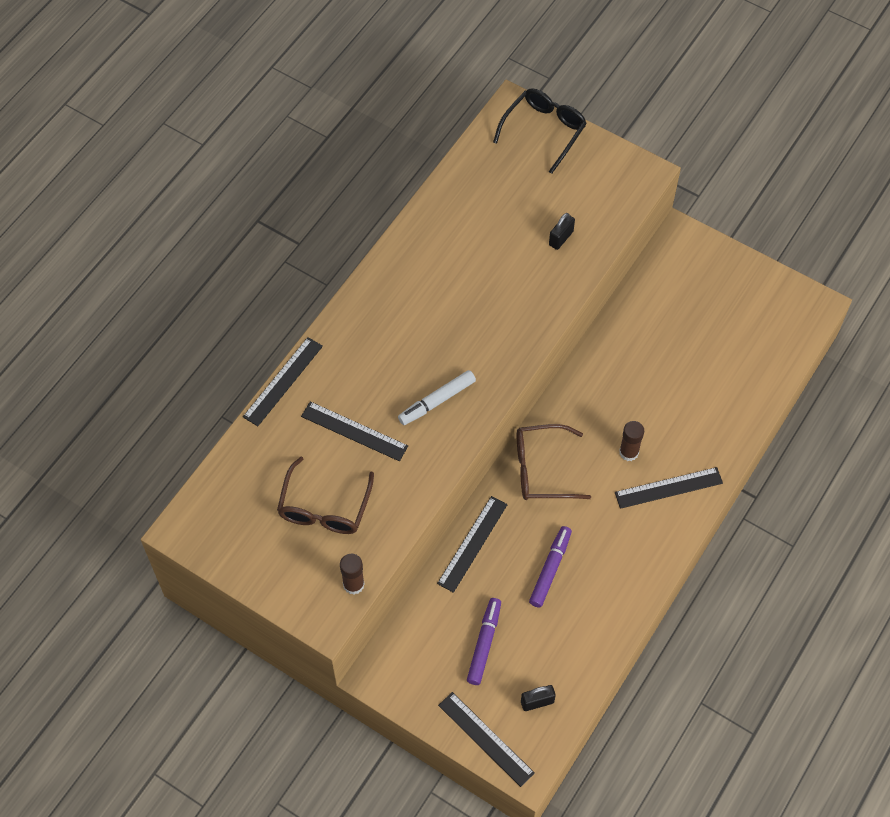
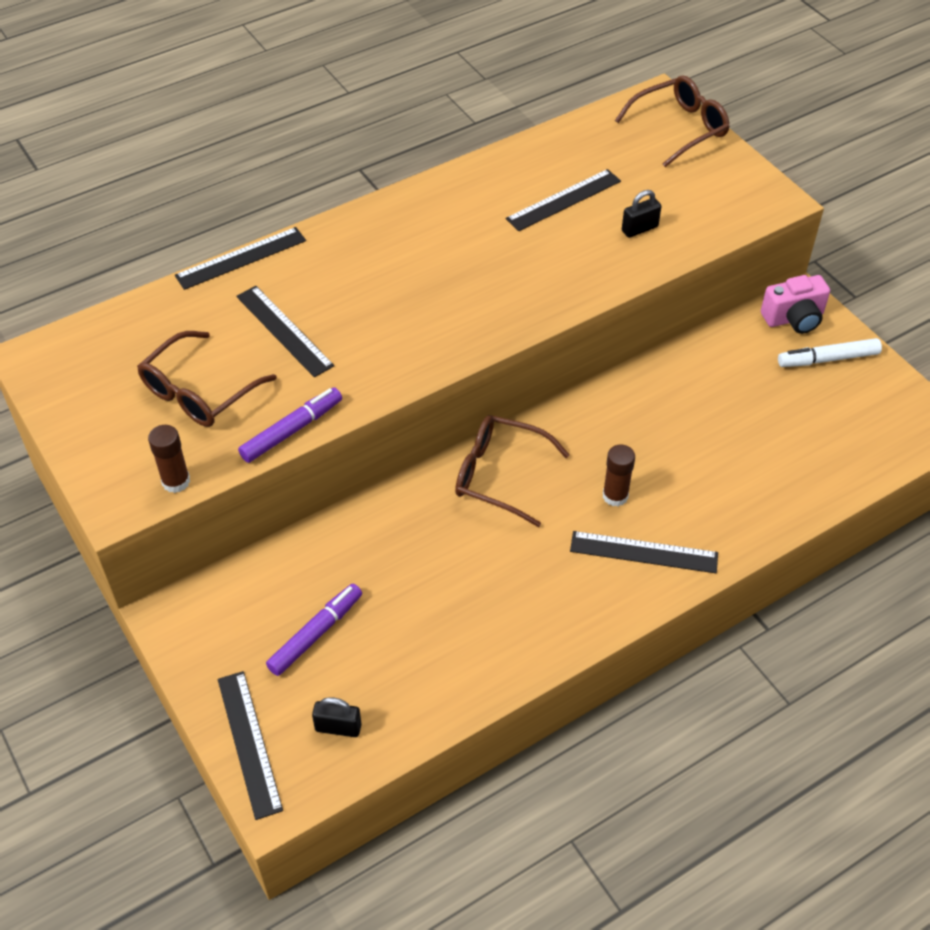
camera: 25 degrees right, 10 degrees down
white marker [398,370,476,425] -> white marker moved to [778,338,882,367]
black ruler [437,496,508,593] -> black ruler moved to [506,169,621,231]
black glasses [493,88,587,174] -> brown glasses [615,75,730,167]
purple marker [529,526,572,608] -> purple marker moved to [238,387,342,463]
none -> pink camera [761,275,830,334]

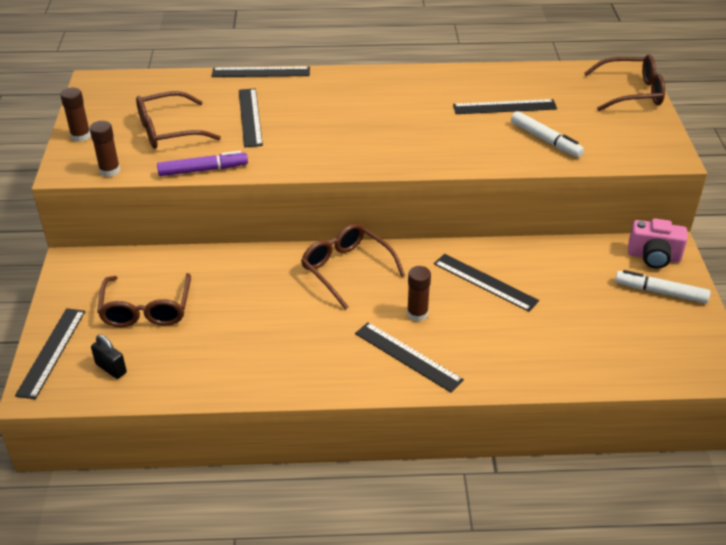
camera: 30 degrees right, 10 degrees down
purple marker [266,584,362,676] -> brown glasses [97,273,191,327]
black padlock [622,190,662,238] -> white marker [511,111,584,158]
none -> brown glue stick [60,88,91,142]
none -> black ruler [434,254,539,312]

